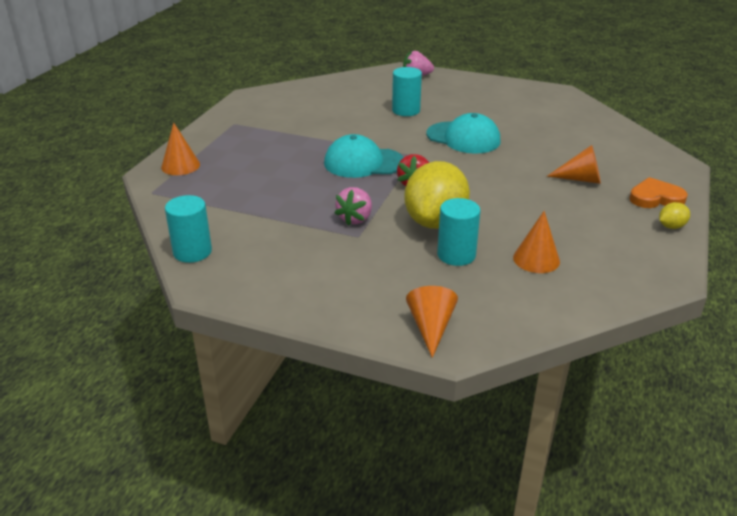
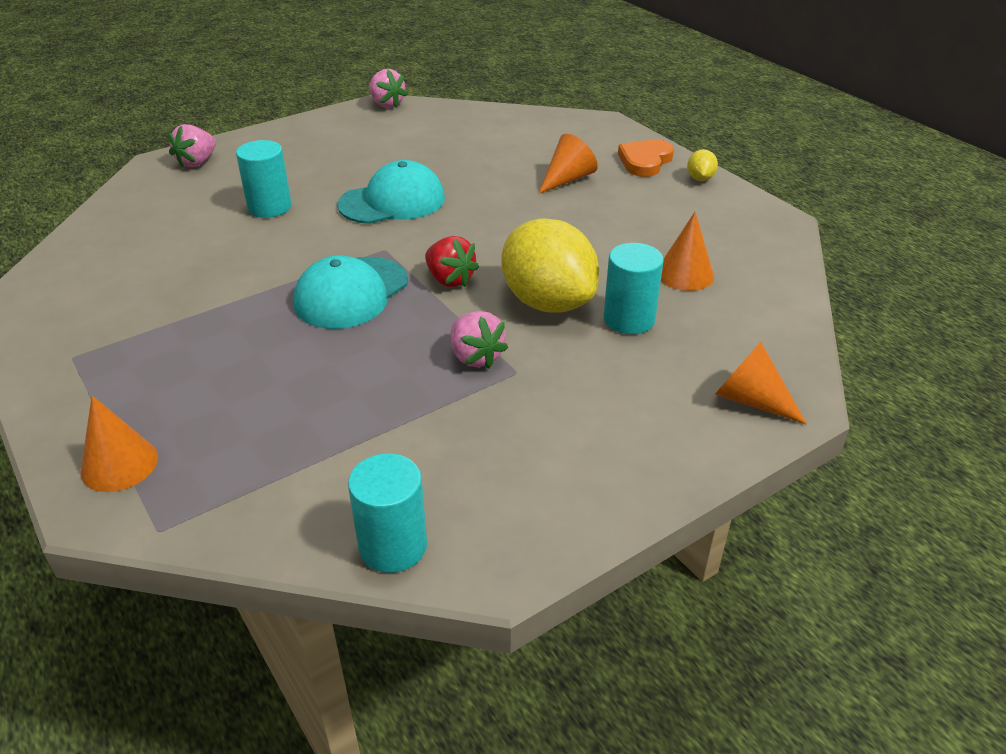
camera: 55 degrees left, 5 degrees up
none -> pink strawberry [369,69,408,108]

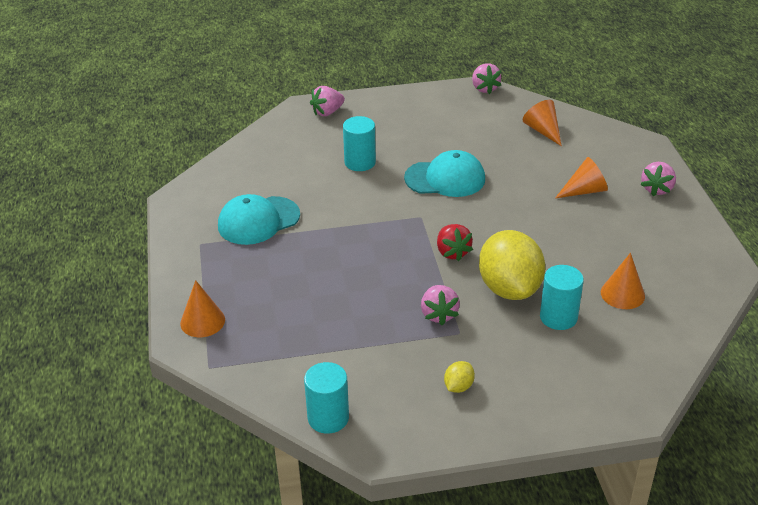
camera: 25 degrees right, 0 degrees up
turquoise cap [293,255,408,329] -> turquoise cap moved to [218,194,300,245]
orange heart [618,139,674,177] -> pink strawberry [640,162,676,196]
yellow lemon [687,149,718,181] -> yellow lemon moved to [444,361,475,393]
orange cone [715,342,807,425] -> orange cone moved to [523,100,562,146]

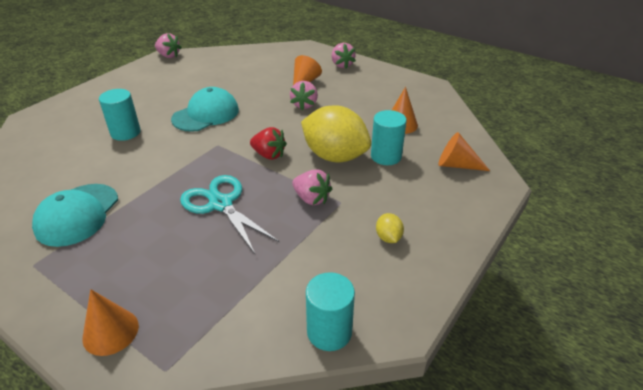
camera: 45 degrees left, 0 degrees up
pink strawberry [310,86,345,116] -> pink strawberry moved to [290,81,318,110]
orange cone [523,100,562,146] -> orange cone moved to [438,132,490,171]
none -> turquoise scissors [180,175,279,254]

